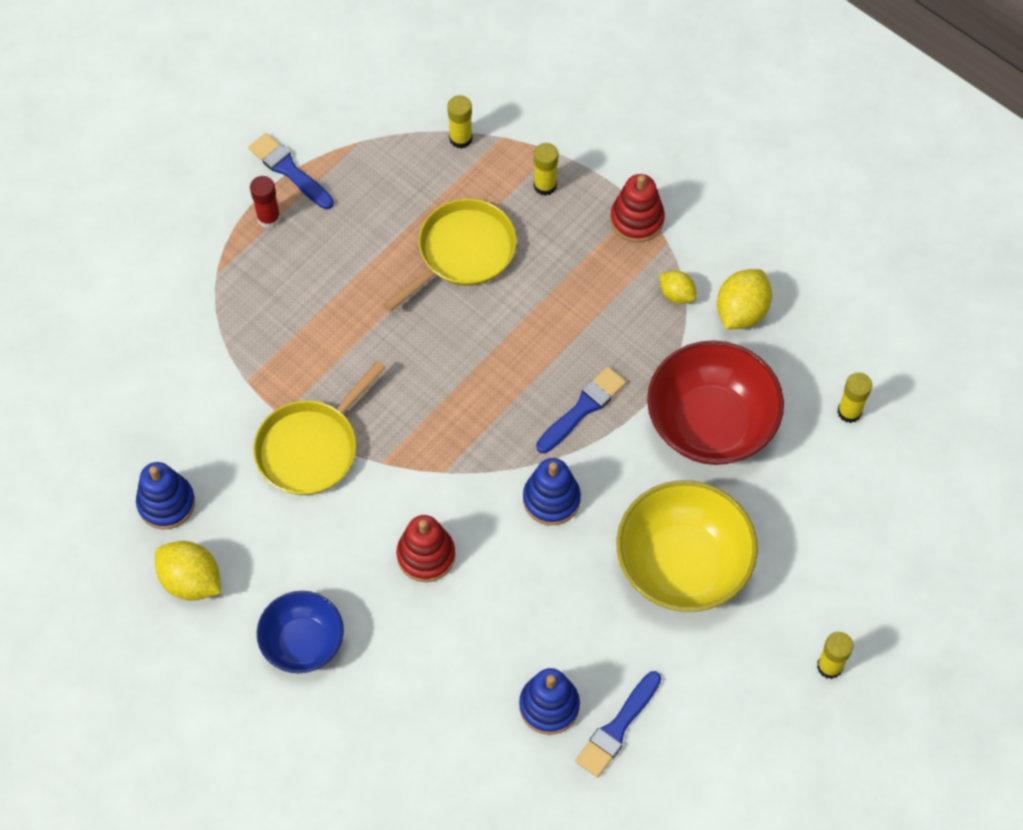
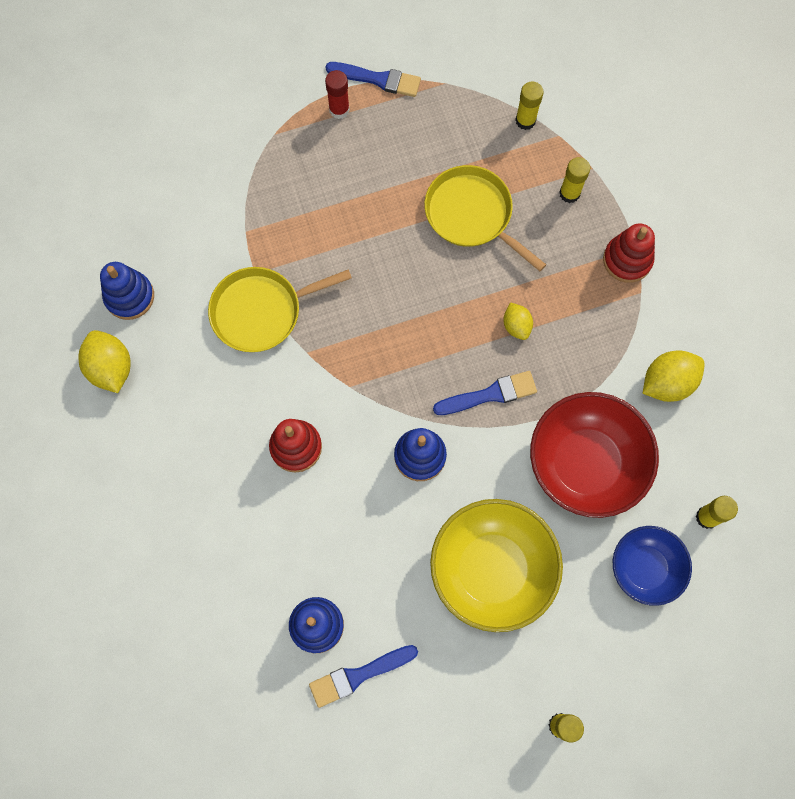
camera: 30 degrees right, 10 degrees up
blue brush [249,133,334,209] -> blue brush turned 120 degrees clockwise [325,62,421,97]
blue bowl [257,591,344,673] -> blue bowl moved to [613,526,692,606]
yellow pan [384,199,517,311] -> yellow pan turned 120 degrees counterclockwise [424,165,546,271]
yellow lemon [660,271,696,304] -> yellow lemon moved to [503,302,533,340]

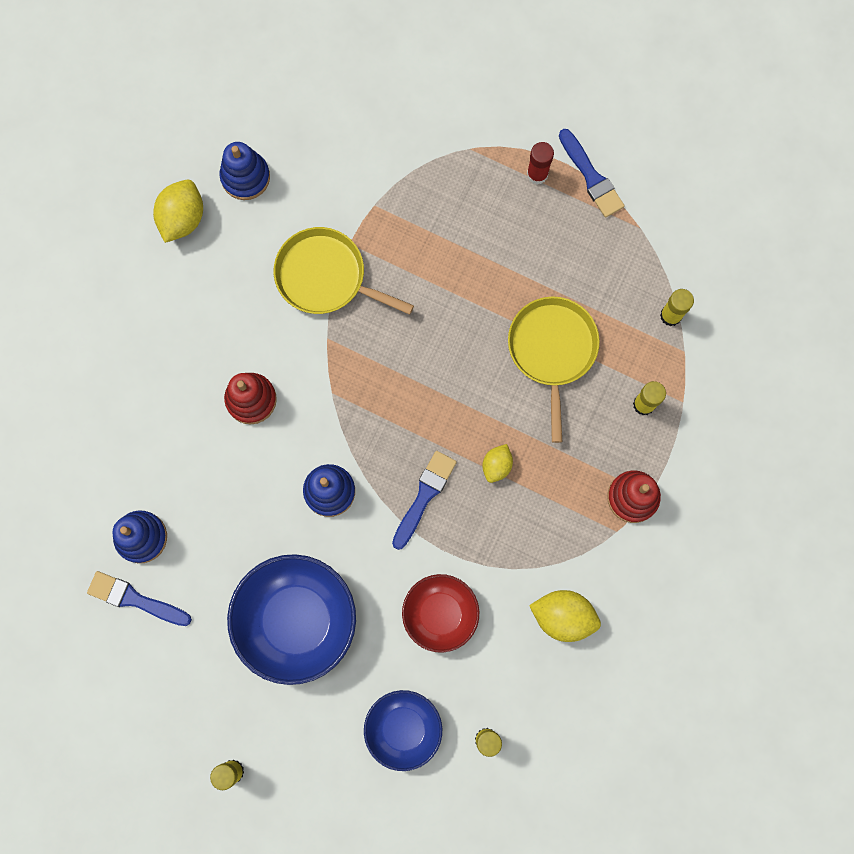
camera: 45 degrees right, 5 degrees up
yellow bowl [430,499,563,632] -> blue bowl [227,554,356,685]
blue brush [433,371,537,415] -> blue brush turned 90 degrees counterclockwise [392,451,457,550]
red bowl [530,392,659,518] -> red bowl [402,574,479,653], size x0.61

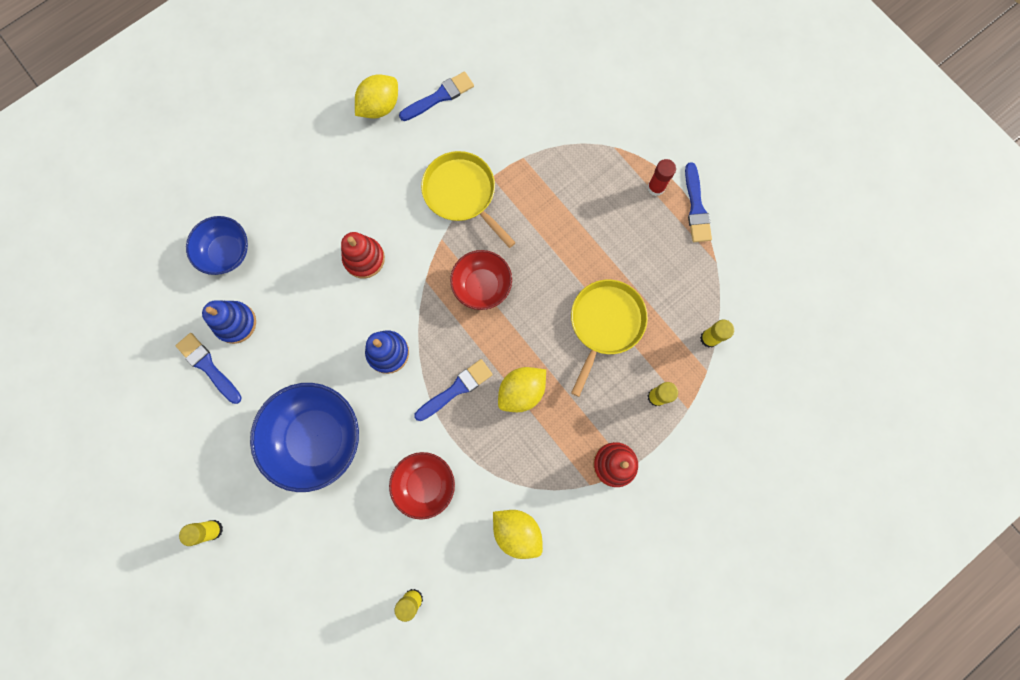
camera: 25 degrees right, 0 degrees up
blue stacking toy [220,142,270,200] -> blue brush [399,71,474,121]
blue bowl [364,690,442,771] -> blue bowl moved to [186,216,248,275]
yellow lemon [482,444,513,483] -> yellow lemon [498,367,546,412], size x1.67
none -> red bowl [450,250,512,310]

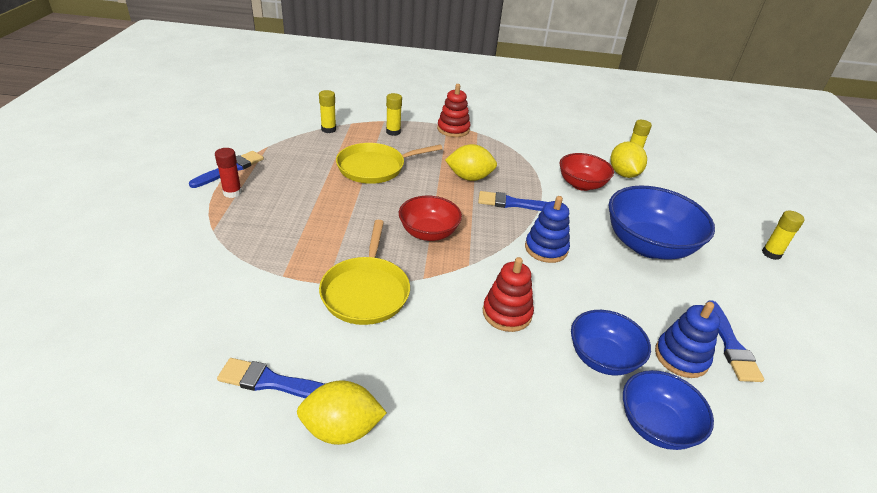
camera: 140 degrees left, 40 degrees down
yellow lemon [493,510,543,559] -> yellow lemon moved to [611,141,647,178]
none -> blue bowl [571,310,651,376]

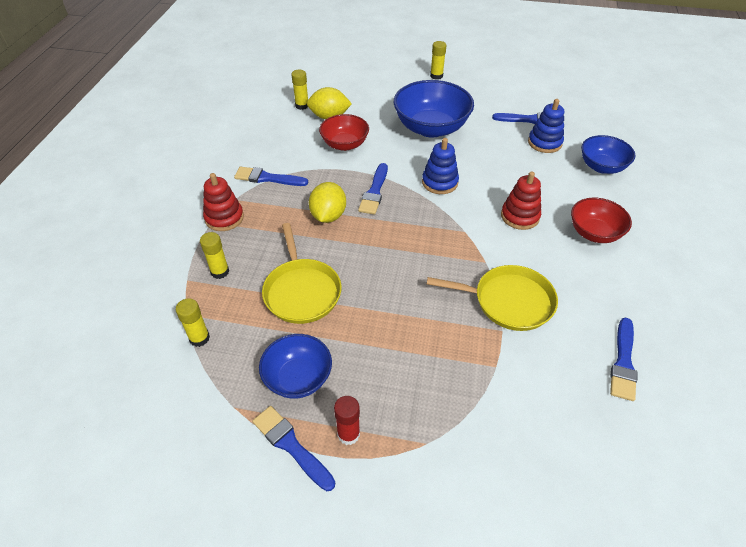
camera: 80 degrees left, 10 degrees up
yellow lemon [297,380,387,445] -> none
red bowl [399,196,462,241] -> red bowl moved to [571,198,632,243]
blue bowl [571,310,651,376] -> blue bowl moved to [259,334,332,399]
none -> blue brush [234,167,308,186]

